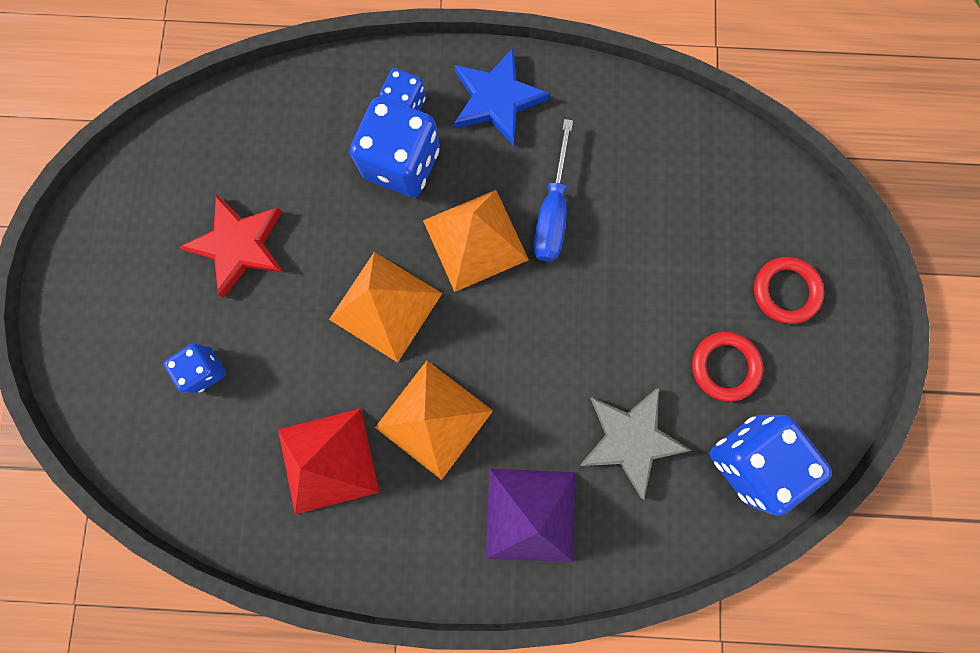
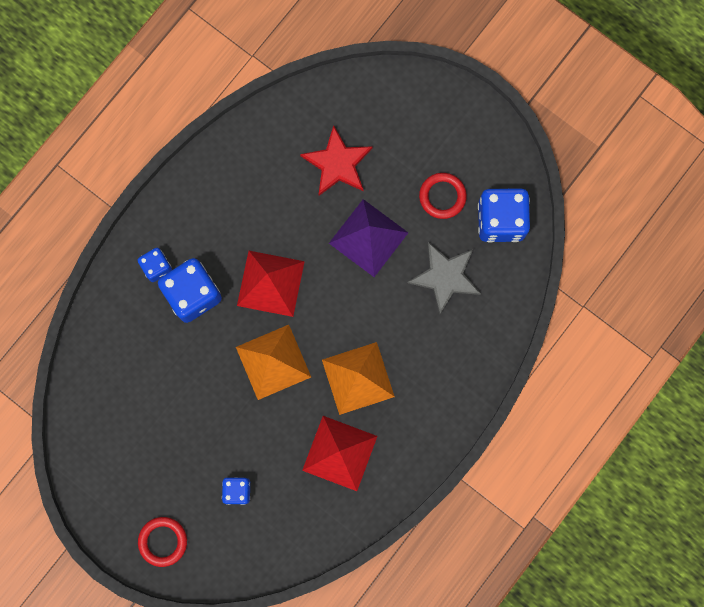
camera: 55 degrees left, 0 degrees up
red star [179,194,284,298] -> red star moved to [300,125,373,196]
orange pyramid [423,190,529,292] -> red pyramid [237,251,305,317]
blue star [454,48,550,146] -> none
purple pyramid [486,469,575,562] -> purple pyramid moved to [329,199,408,277]
blue screwdriver [533,119,573,262] -> none
red ring [754,257,824,324] -> red ring moved to [138,517,187,567]

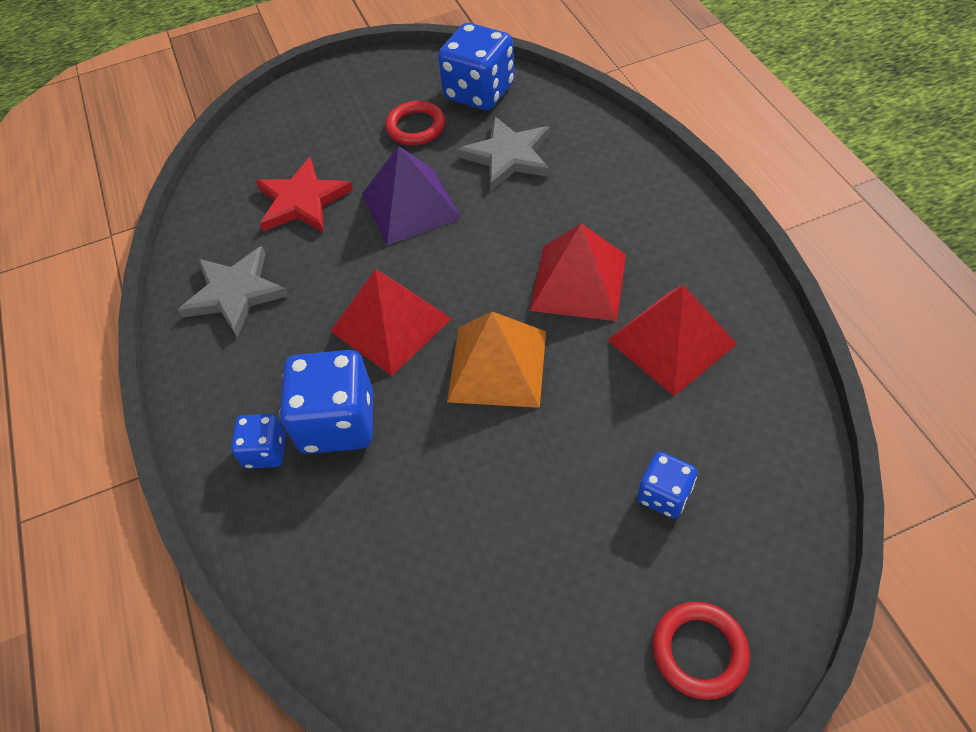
camera: 55 degrees left, 25 degrees down
orange pyramid [322,342,395,415] -> red pyramid [530,223,626,321]
none -> grey star [178,246,289,337]

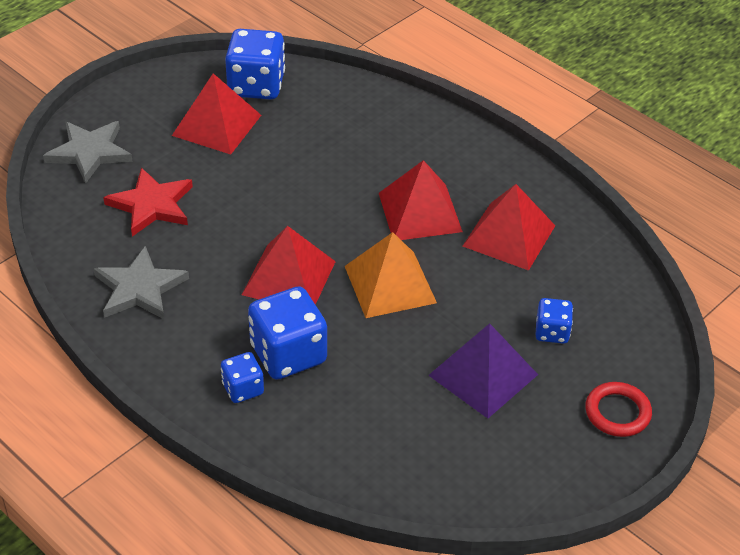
camera: 30 degrees left, 10 degrees down
purple pyramid [362,146,462,245] -> purple pyramid moved to [428,323,538,418]
red ring [385,101,445,145] -> red pyramid [172,73,261,155]
grey star [457,116,550,191] -> grey star moved to [43,121,133,184]

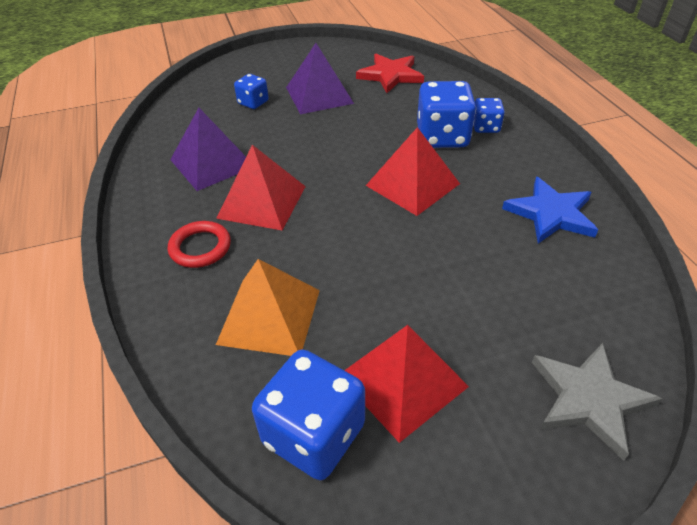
camera: 150 degrees left, 0 degrees up
grey star [94,246,189,319] -> blue star [502,177,598,244]
red star [103,168,193,236] -> red star moved to [356,54,424,93]
orange pyramid [345,232,437,318] -> orange pyramid moved to [216,259,320,356]
red pyramid [463,184,555,271] -> purple pyramid [170,108,246,191]
red ring [585,382,652,437] -> red ring moved to [168,221,231,268]

